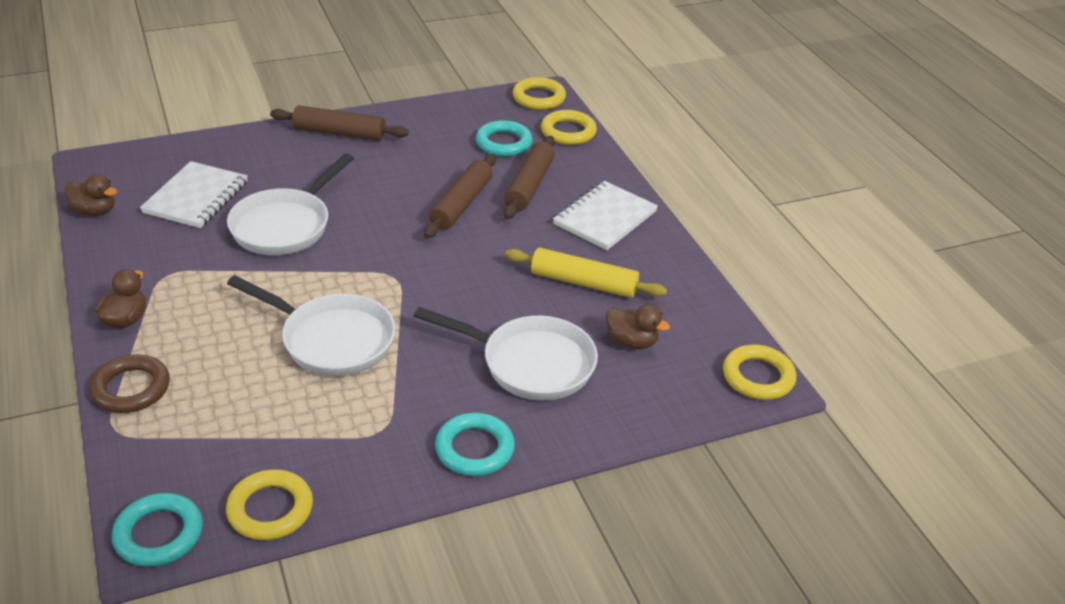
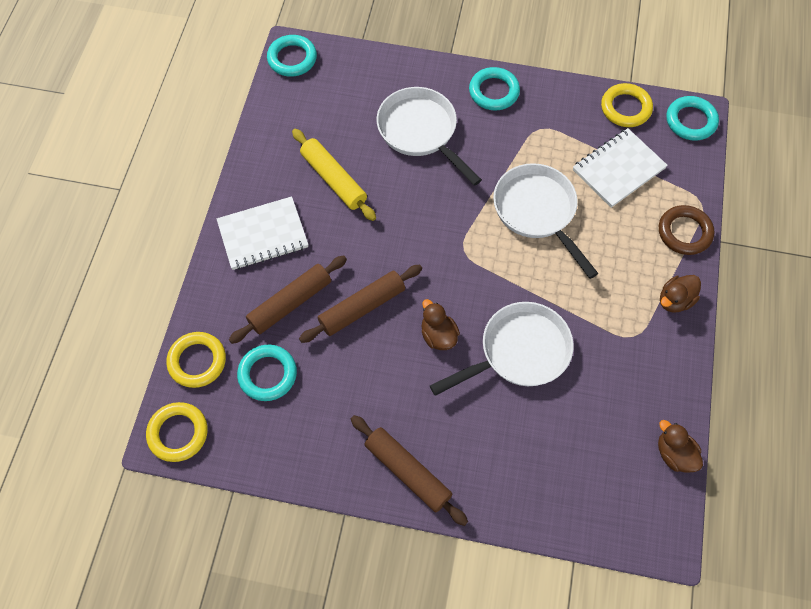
camera: 145 degrees left, 25 degrees up
white notebook [140,161,248,228] -> white notebook moved to [573,128,668,208]
brown duck [606,305,670,349] -> brown duck moved to [422,299,460,350]
yellow ring [723,344,796,400] -> turquoise ring [267,35,317,77]

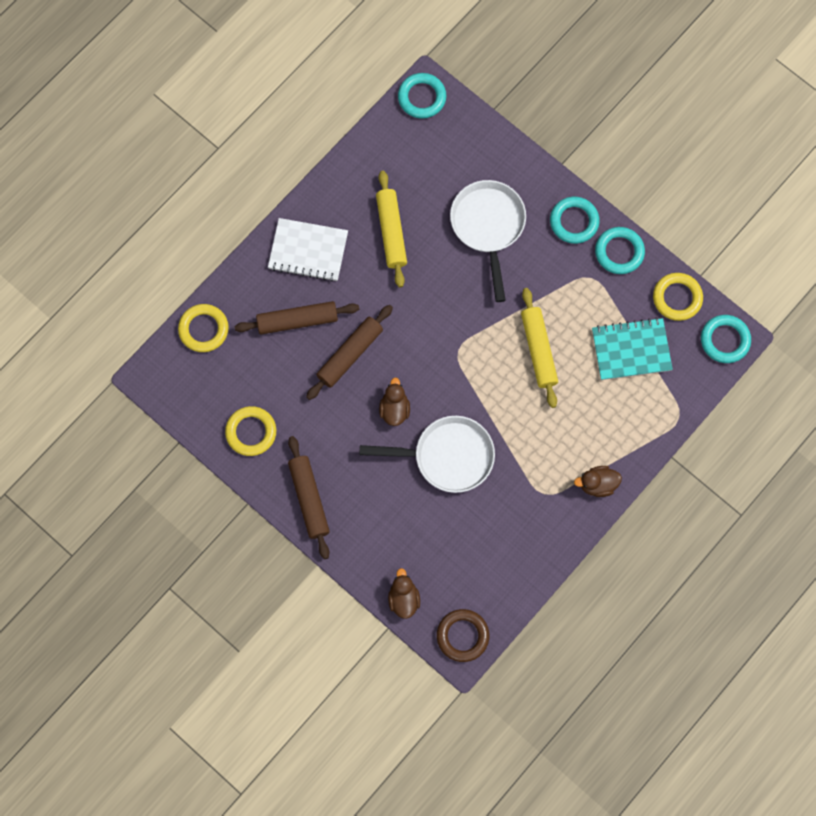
camera: 30 degrees right, 10 degrees up
yellow ring [146,402,208,462] -> yellow ring moved to [225,406,276,456]
turquoise ring [237,345,297,401] -> turquoise ring moved to [595,227,645,274]
brown rolling pin [299,265,422,343] -> brown rolling pin turned 45 degrees counterclockwise [306,305,393,400]
white pan [493,163,599,279] -> yellow rolling pin [521,288,558,408]
white notebook [573,128,668,208] -> turquoise notebook [592,318,673,380]
brown duck [658,420,703,473] -> brown duck moved to [388,568,420,619]
brown ring [659,205,715,255] -> brown ring moved to [437,609,489,662]

